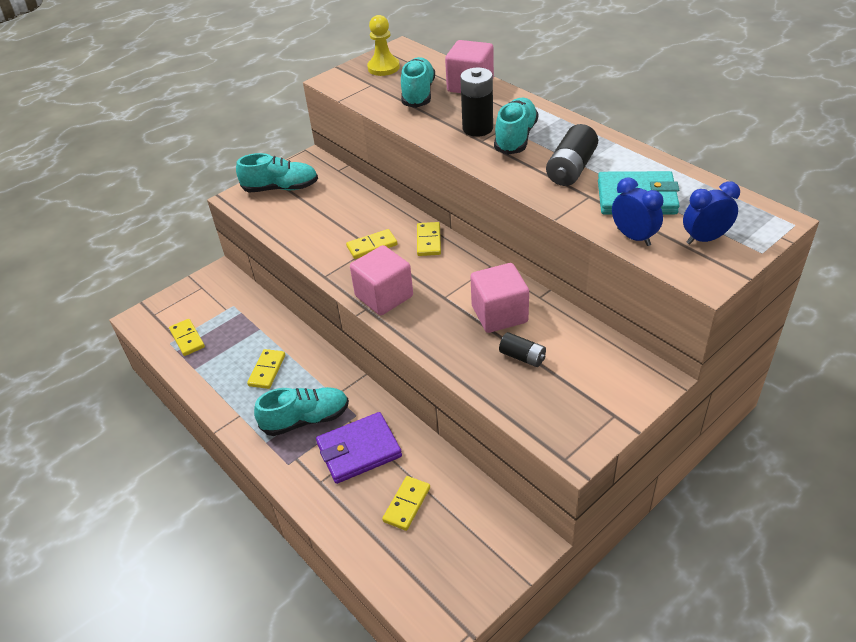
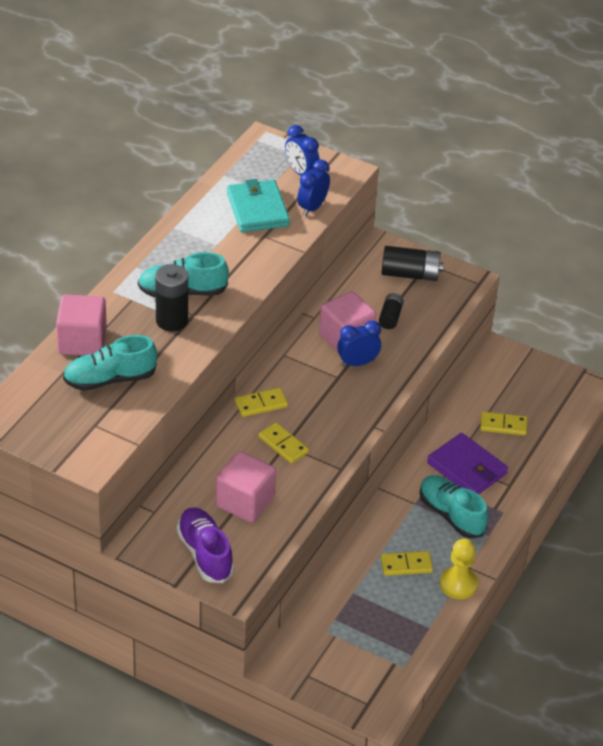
camera: 115 degrees left, 0 degrees up
yellow domino [169,319,205,356] -> none
turquoise shoe [236,153,318,192] -> purple shoe [177,507,234,583]
pink cube [350,245,413,315] -> pink cube moved to [216,451,276,523]
yellow pawn [367,15,400,76] -> yellow pawn moved to [440,539,478,599]
black battery [546,124,598,186] -> black battery moved to [382,246,444,281]
none -> blue clock [337,321,381,367]

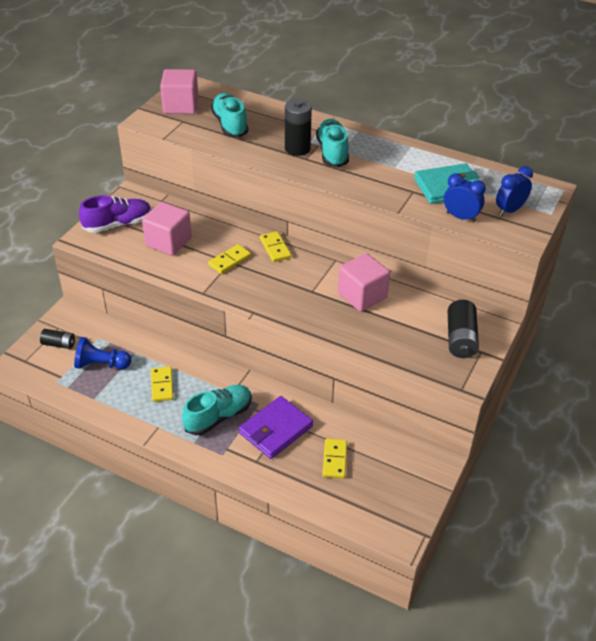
camera: 90 degrees right, 0 degrees up
pink cube [56,295,107,356] -> pink cube moved to [160,69,198,114]
blue clock [337,321,381,367] -> none
black battery [379,293,404,329] -> black battery moved to [40,329,75,349]
yellow pawn [440,539,478,599] -> none
none -> blue pawn [74,337,131,369]

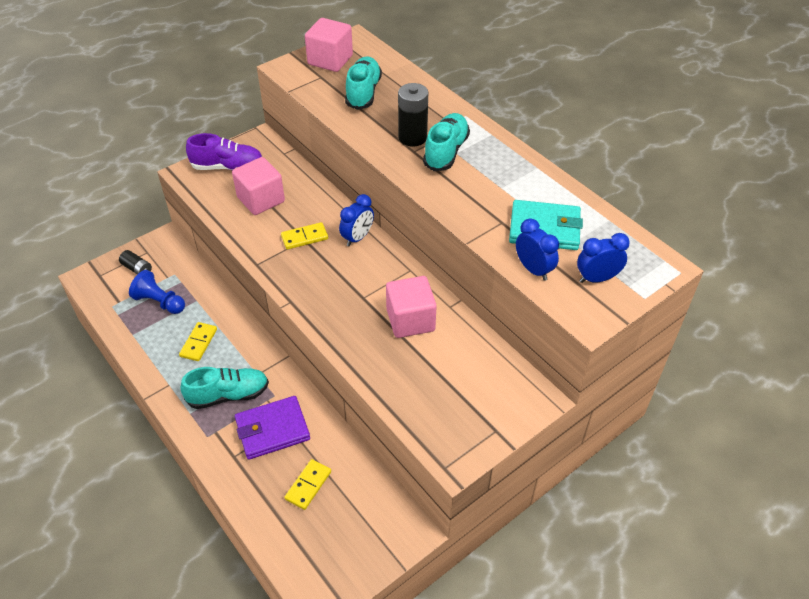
camera: 25 degrees right, 5 degrees up
yellow domino [260,231,291,262] -> blue clock [339,194,374,247]
black battery [448,300,479,358] -> none

